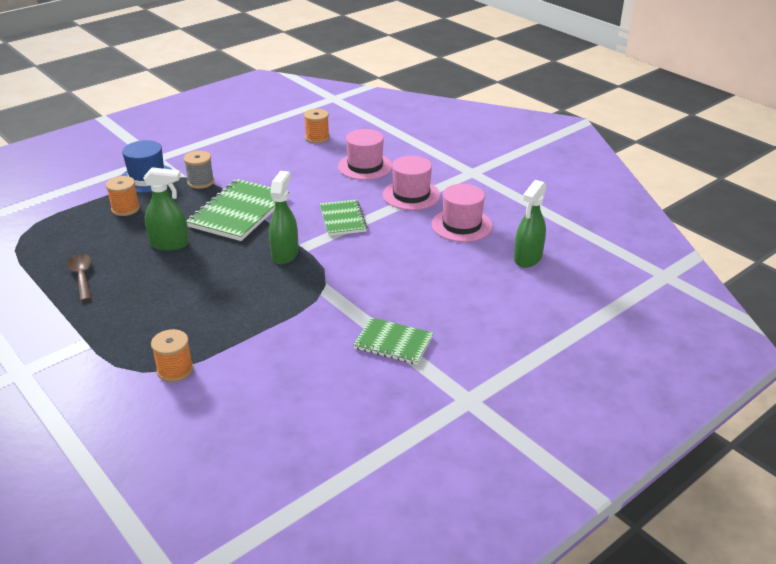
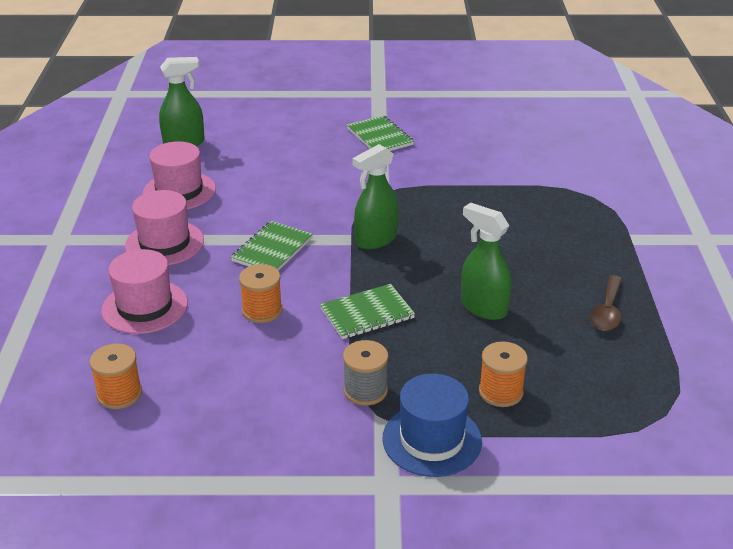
camera: 140 degrees left, 0 degrees up
orange spool [151,329,193,382] -> orange spool moved to [239,264,283,323]
green notebook [186,179,289,241] -> green notebook [320,284,415,339], size x0.61

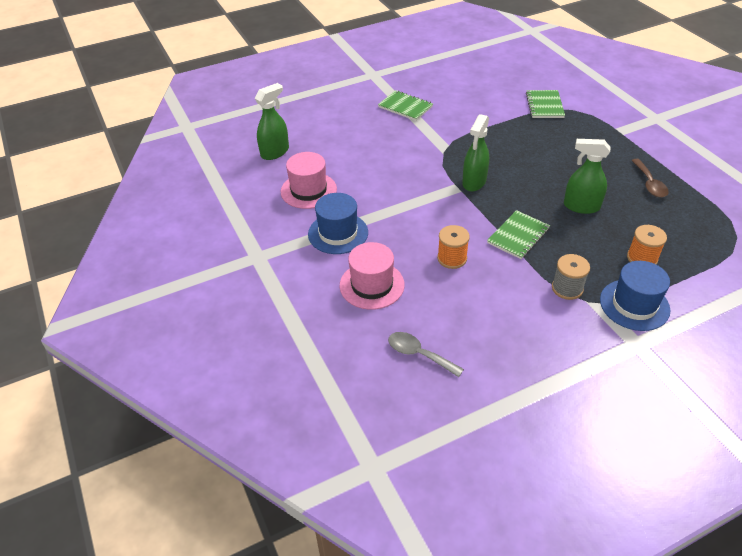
camera: 25 degrees left, 10 degrees up
orange spool [90,344,142,409] -> grey spoon [388,332,464,377]
pink hat [125,190,204,265] -> blue hat [308,193,368,254]
green notebook [231,221,313,271] -> green notebook moved to [526,90,565,118]

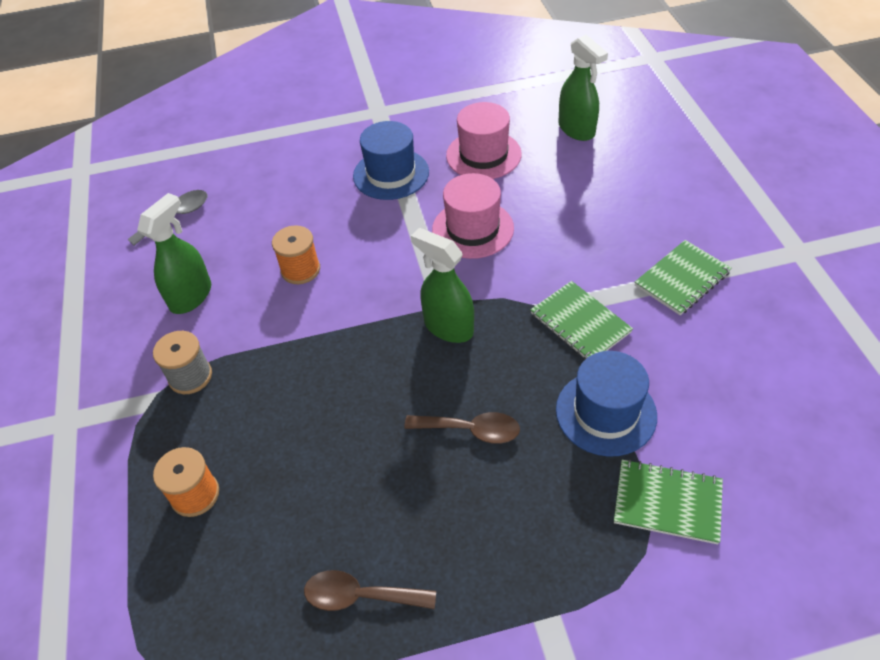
camera: 105 degrees right, 5 degrees up
pink hat [340,242,405,310] -> pink hat moved to [432,173,514,259]
green notebook [487,210,550,259] -> green notebook moved to [530,281,633,360]
green spray bottle [564,139,610,214] -> green spray bottle moved to [137,193,211,314]
blue hat [600,261,670,331] -> blue hat moved to [556,351,657,457]
none -> brown spoon [404,412,520,444]

